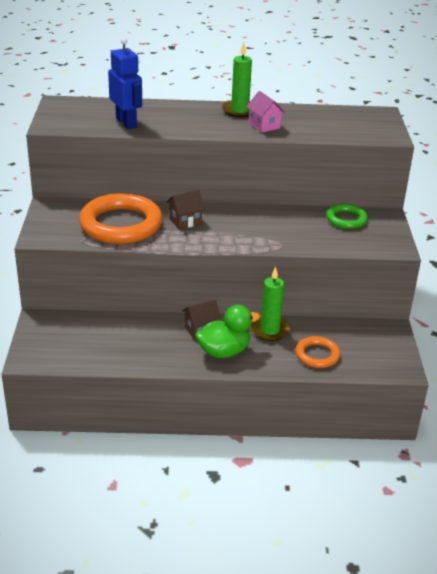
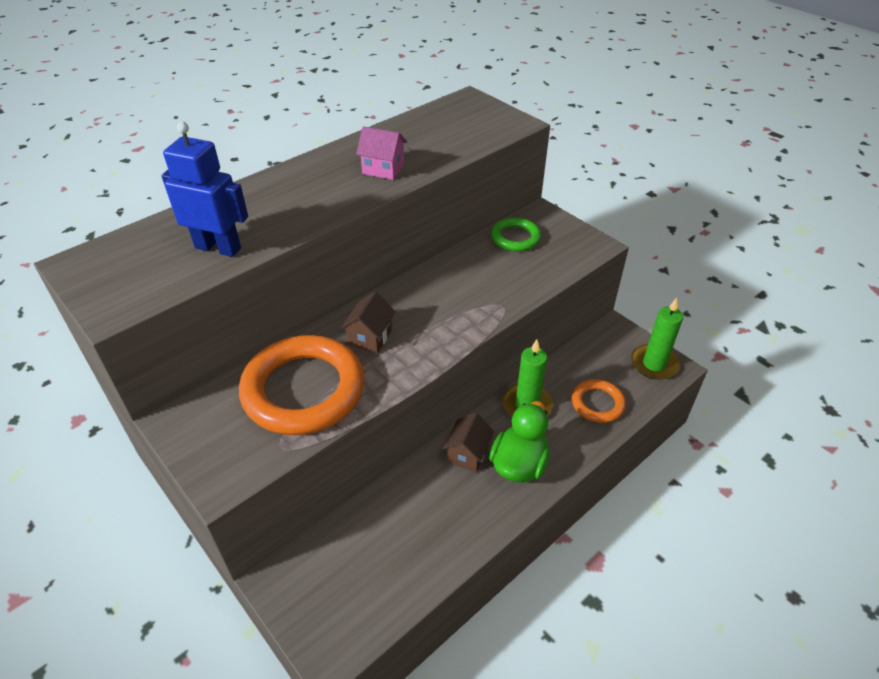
camera: 40 degrees left, 10 degrees up
green candle [222,42,252,118] -> green candle moved to [631,298,683,380]

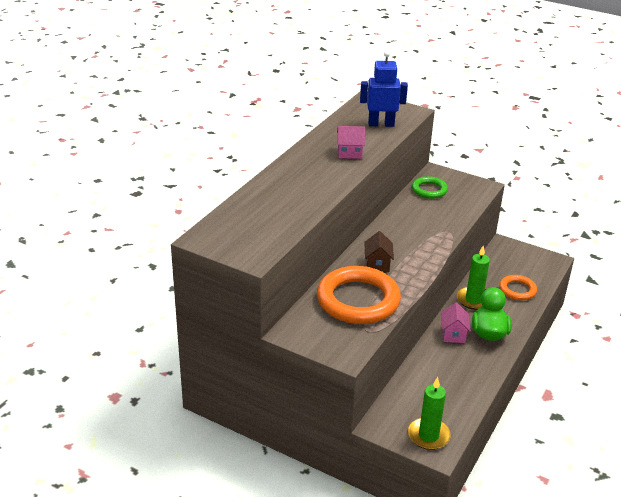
camera: 20 degrees left, 10 degrees down
blue robot [161,122,248,257] -> blue robot moved to [360,51,408,127]
brown house [443,413,494,472] -> pink house [441,302,471,343]
green candle [631,298,683,380] -> green candle moved to [408,377,451,450]

